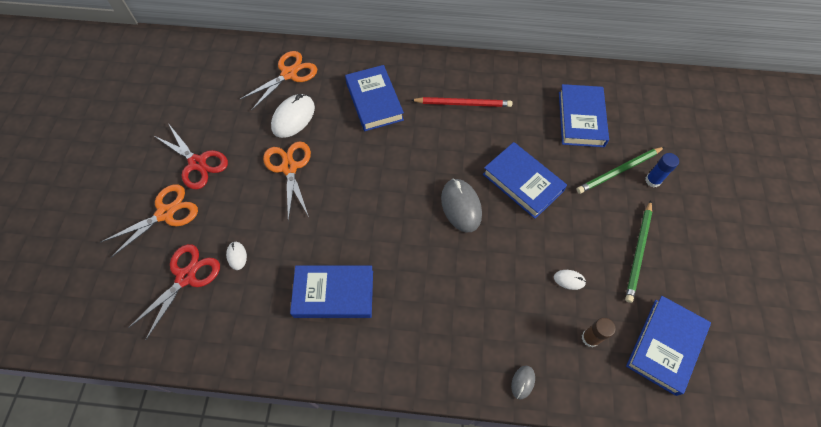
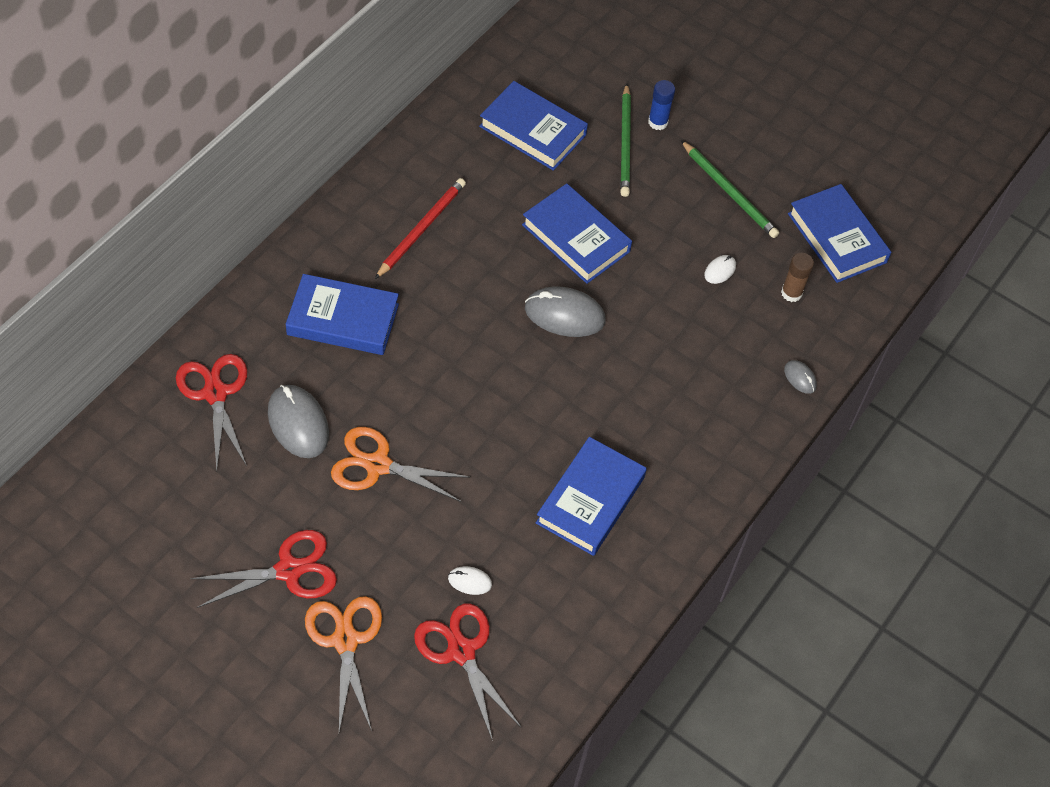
camera: 65 degrees left, 5 degrees down
orange scissors [240,51,317,110] -> red scissors [176,354,247,471]
white mouse [271,94,315,138] -> grey mouse [268,385,329,458]
blue book [483,142,567,219] -> blue book turned 60 degrees clockwise [522,183,632,284]

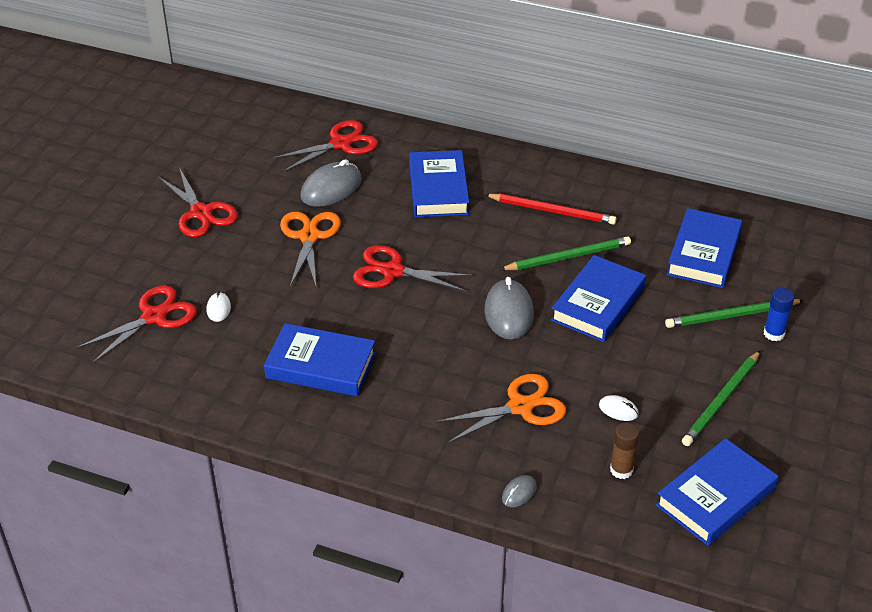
camera: 80 degrees right, 15 degrees down
orange scissors [305,596,382,732] -> orange scissors moved to [435,374,566,444]
none -> red scissors [353,245,473,292]
none -> green pencil [499,236,631,270]

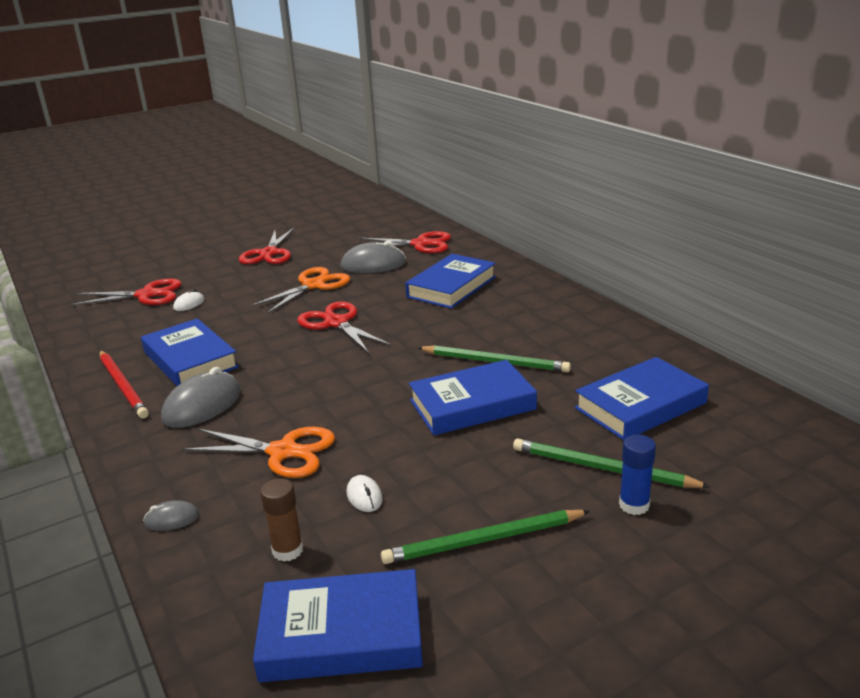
camera: 40 degrees right, 15 degrees down
red pencil [484,194,617,225] -> red pencil moved to [100,351,149,419]
grey mouse [484,277,534,340] -> grey mouse moved to [161,367,241,428]

